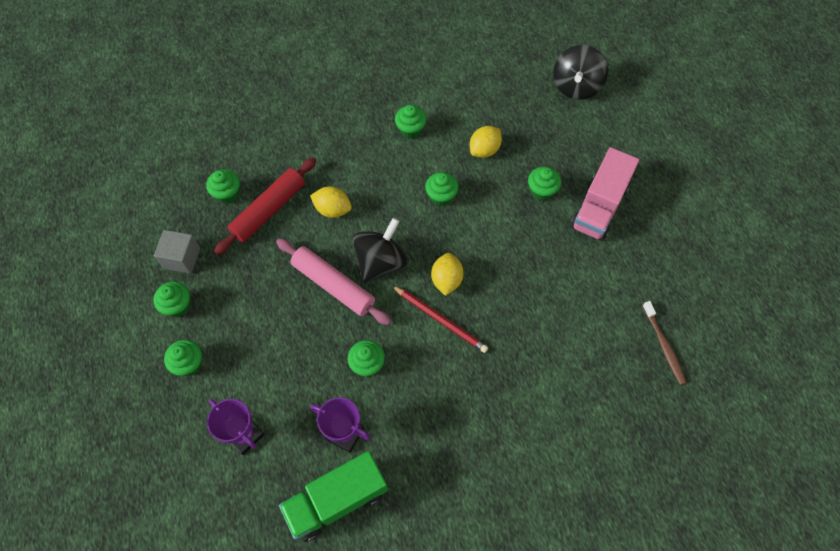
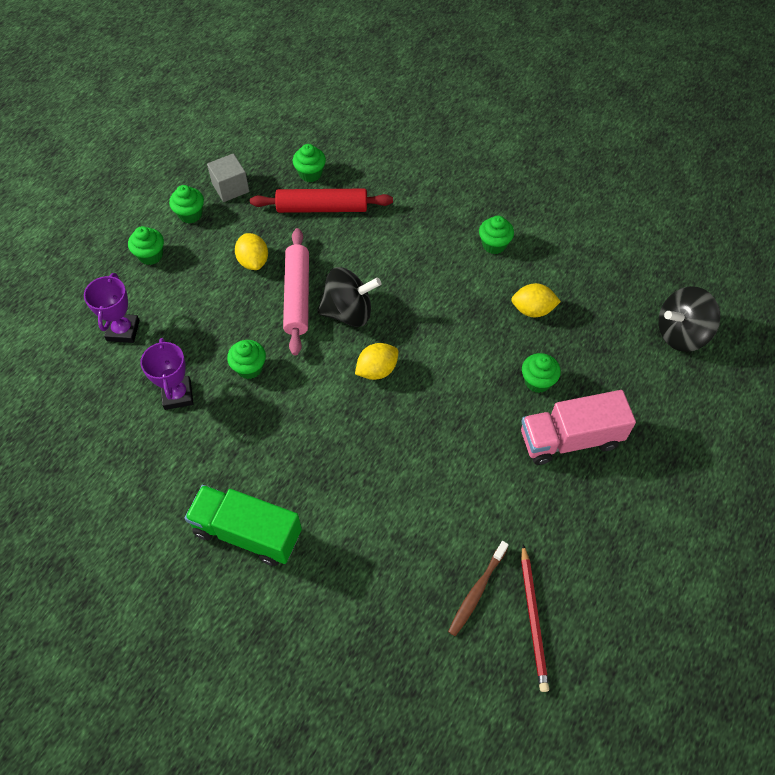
camera: 50 degrees right, 5 degrees down
green truck [279,451,388,542] -> green truck moved to [185,485,302,566]
yellow lemon [310,187,352,218] -> yellow lemon moved to [235,233,268,270]
red pencil [392,285,488,353] -> red pencil moved to [521,544,549,692]
green cupcake [425,172,459,206] -> none

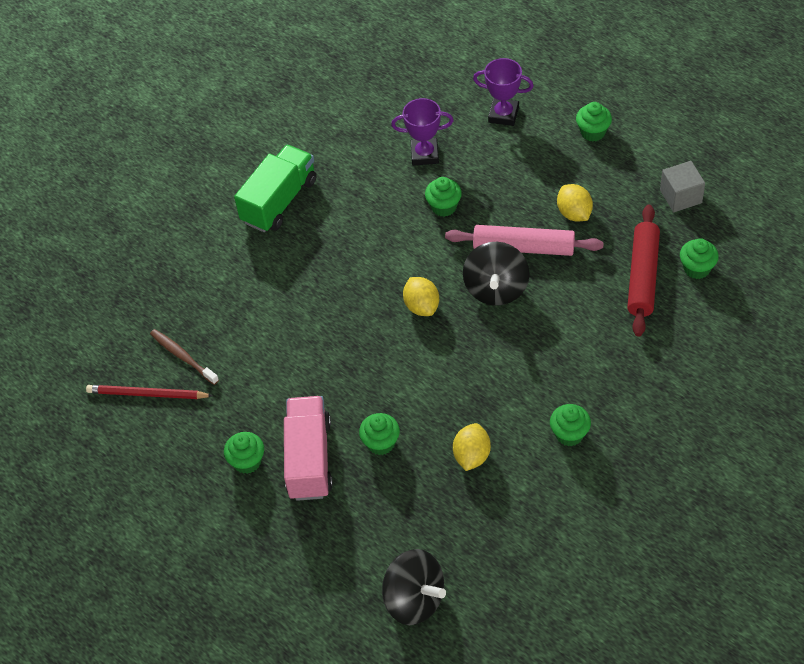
camera: 105 degrees right, 5 degrees down
green cupcake [169,185,204,224] -> green cupcake moved to [224,432,264,474]
yellow lemon [235,233,268,270] -> yellow lemon turned 75 degrees clockwise [557,184,593,222]
black spinning top [658,286,720,352] -> black spinning top turned 135 degrees clockwise [382,549,446,625]

